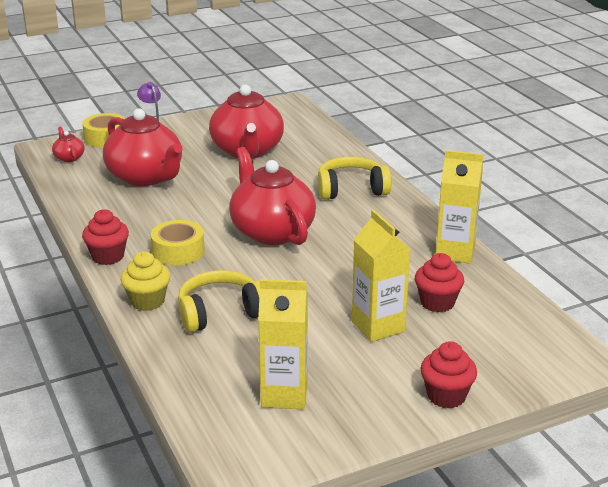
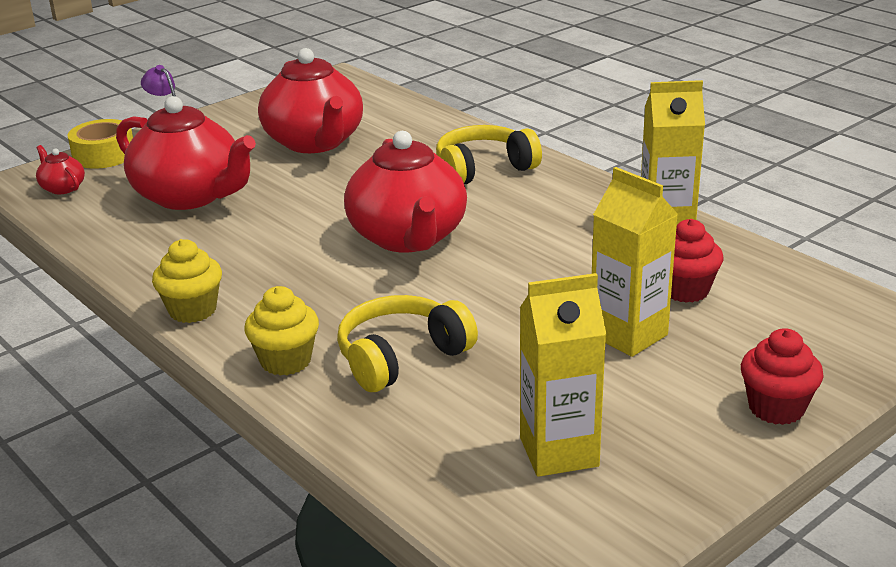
camera: 15 degrees left, 0 degrees up
red cupcake [82,209,129,265] -> yellow cupcake [152,239,222,323]
yellow tape [151,220,205,266] -> none
red teapot [229,147,316,245] -> red teapot turned 150 degrees counterclockwise [344,131,467,253]

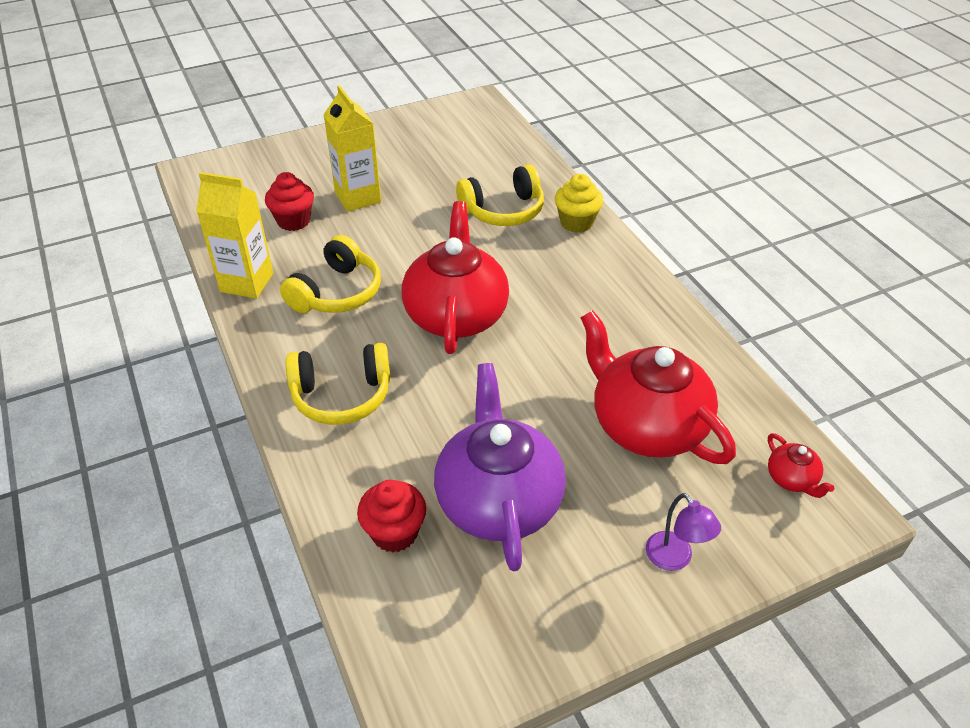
camera: 165 degrees left, 15 degrees up
yellow tape [67,119,133,169] -> none
yellow cupcake [152,239,222,323] -> none
red teapot [258,48,363,153] -> purple teapot [434,363,566,571]
yellow carton [520,273,606,477] -> none
red cupcake [741,328,824,425] -> red cupcake moved to [357,480,426,552]
none -> yellow headphones [280,235,381,313]

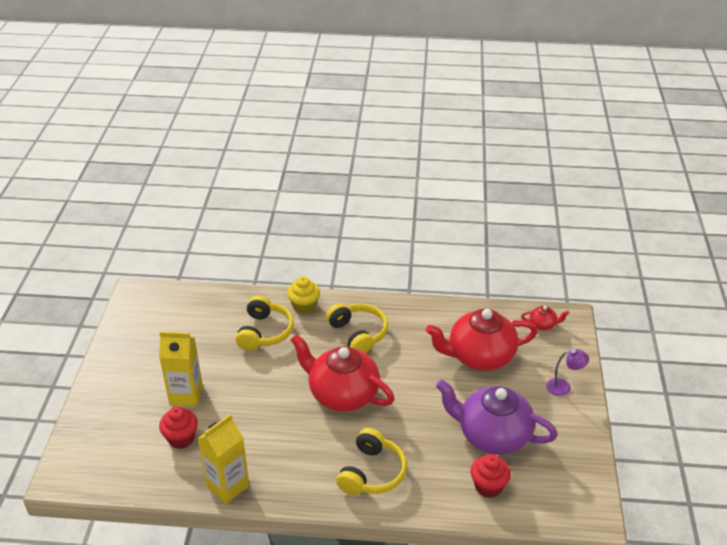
camera: 60 degrees left, 5 degrees down
yellow headphones [280,235,381,313] -> yellow headphones moved to [326,303,388,353]

